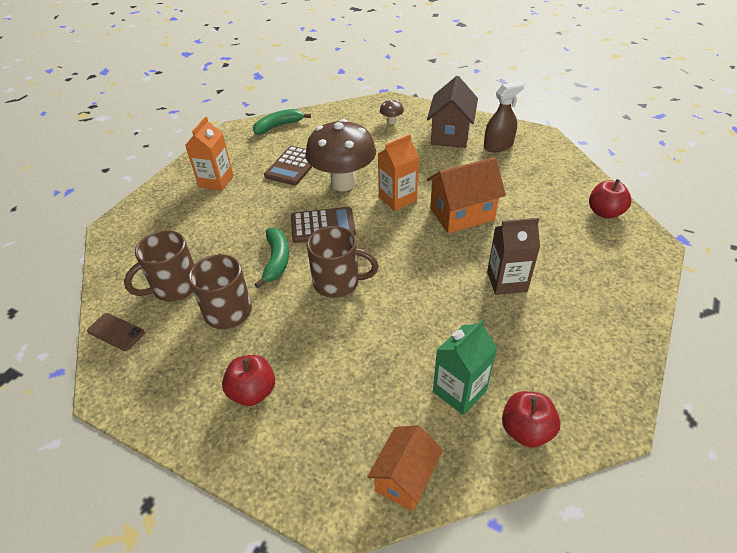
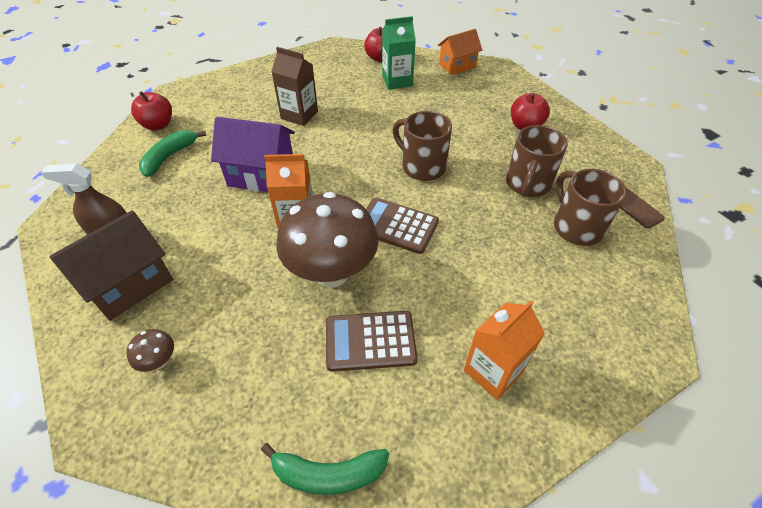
camera: 150 degrees left, 5 degrees up
brown mug [124,230,194,302] -> brown mug turned 105 degrees counterclockwise [554,169,627,246]
green banana [254,228,289,288] -> green banana moved to [139,130,206,177]
brown calculator [264,146,312,185] -> brown calculator turned 150 degrees counterclockwise [326,311,417,372]
orange house [427,157,506,233] -> purple house [211,117,295,192]

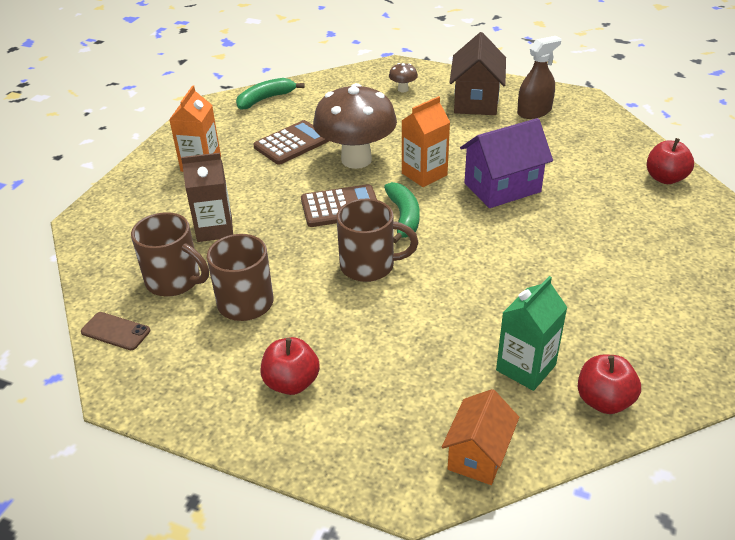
camera: 145 degrees right, 10 degrees down
green banana [139,130,206,177] -> green banana moved to [384,182,420,243]
brown carton [271,47,318,126] -> brown carton moved to [181,153,233,242]

